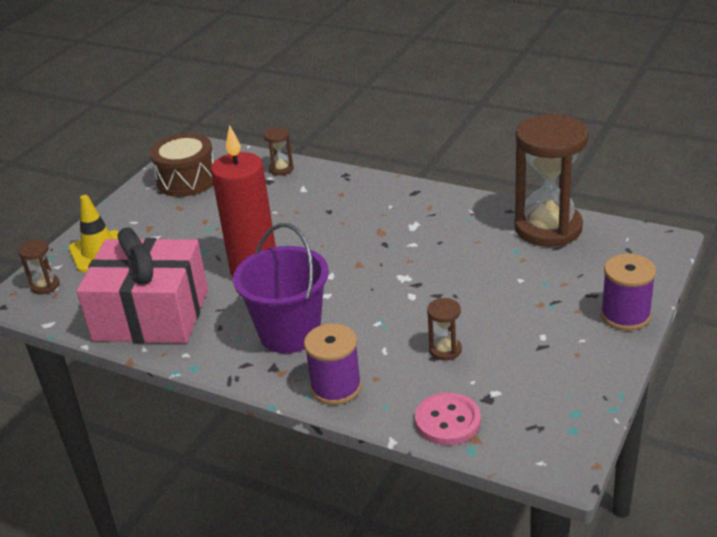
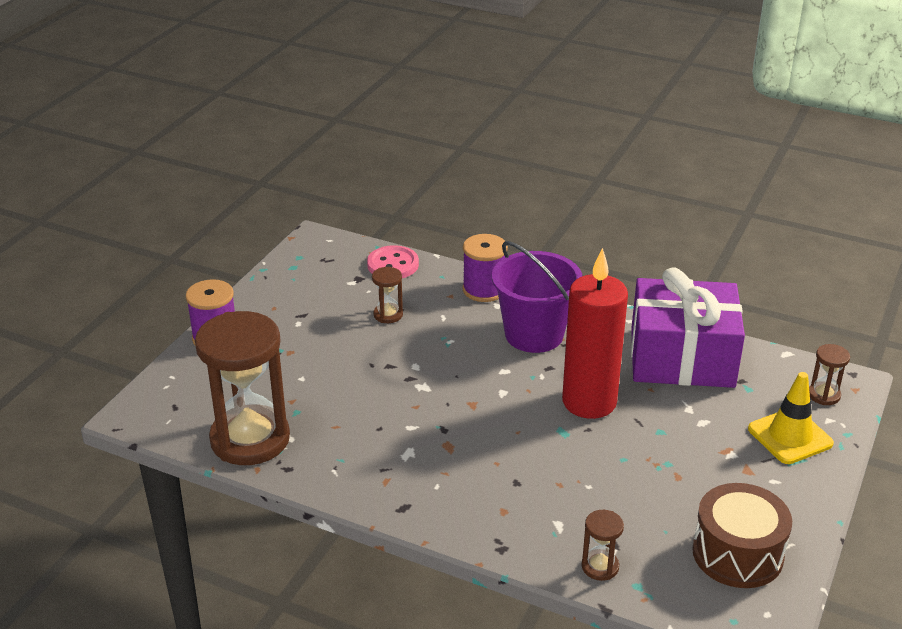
camera: 175 degrees right, 0 degrees up
pink gift [77,227,208,343] -> purple gift [631,268,745,388]

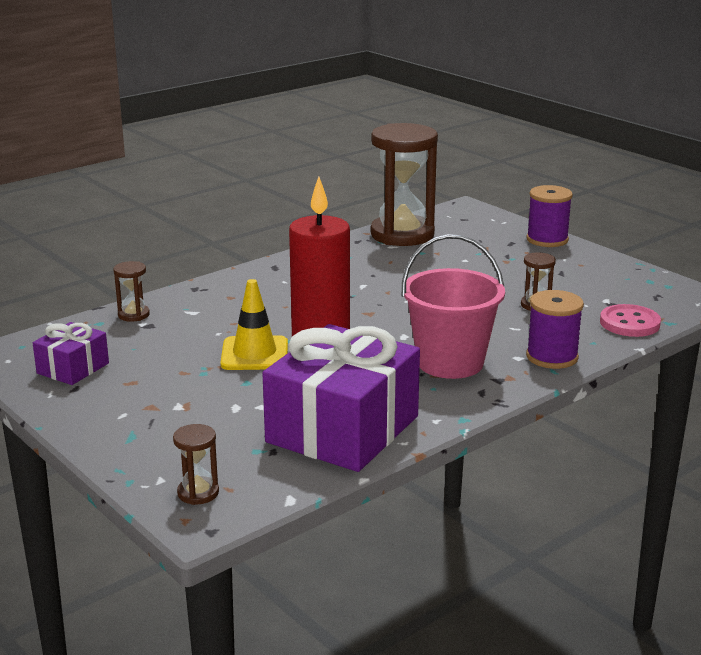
camera: 115 degrees right, 10 degrees down
purple bucket [492,241,582,353] -> pink bucket [402,234,505,379]
brown drum [692,483,792,588] -> purple gift [33,322,109,385]
yellow traffic cone [748,372,834,464] -> yellow traffic cone moved to [220,279,288,370]

